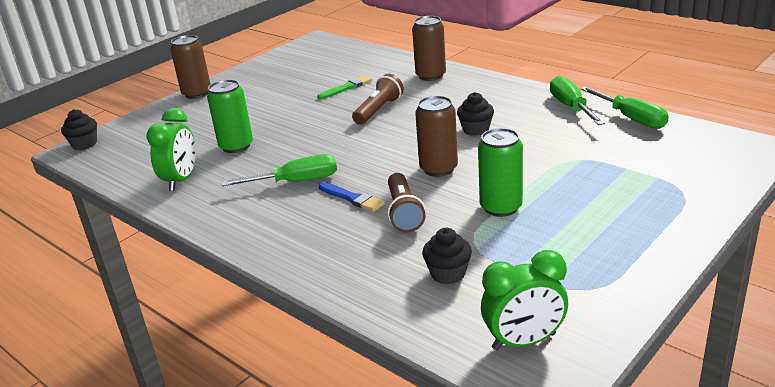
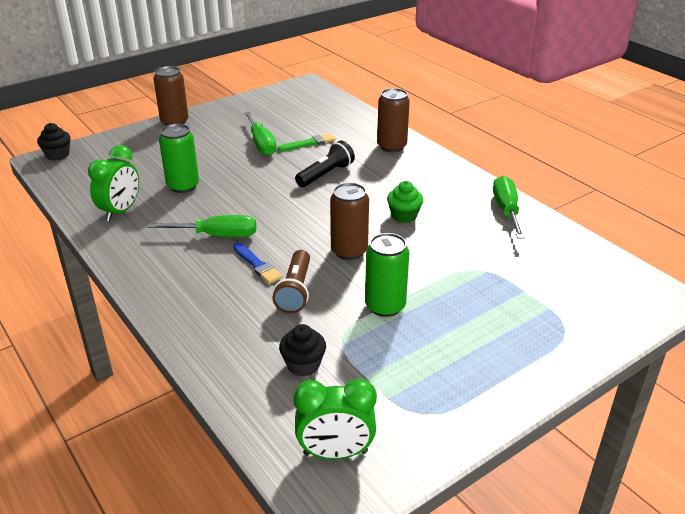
camera: 10 degrees right, 5 degrees up
brown flashlight [352,74,404,125] -> black flashlight [295,140,355,187]
black cupcake [457,92,494,136] -> green cupcake [387,181,423,223]
green screwdriver [580,87,669,129] -> green screwdriver moved to [244,111,277,156]

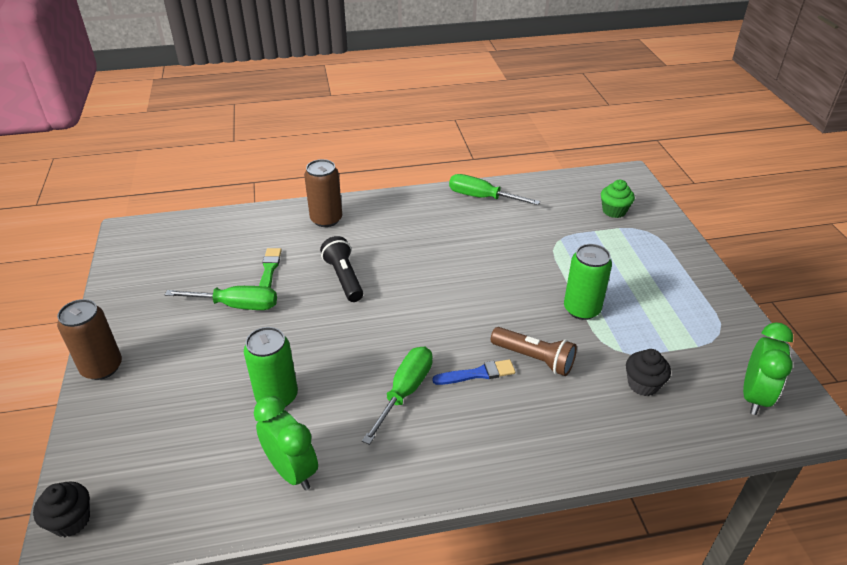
camera: 65 degrees left, 5 degrees up
brown can [330,183,369,260] -> none
green cupcake [387,181,423,223] -> green cupcake moved to [601,180,635,218]

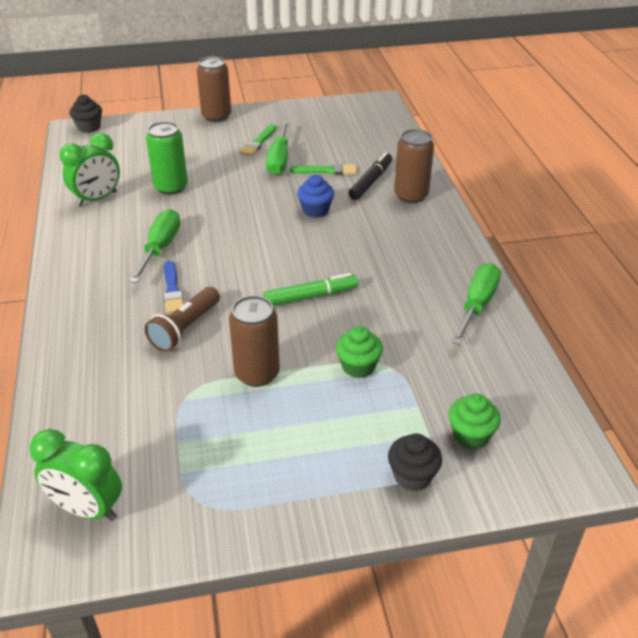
camera: 90 degrees right, 0 degrees up
black flashlight [320,236,363,302] -> blue cupcake [297,174,334,218]
green screwdriver [362,347,433,445] -> green screwdriver turned 105 degrees counterclockwise [129,209,180,283]
green can [564,244,612,320] -> brown can [229,296,280,387]
black cupcake [626,349,671,396] -> black cupcake moved to [388,433,442,491]
none -> green brush [240,124,276,156]
none -> green marker [263,273,358,306]
none -> green cupcake [336,326,383,378]
none -> black marker [349,152,392,200]

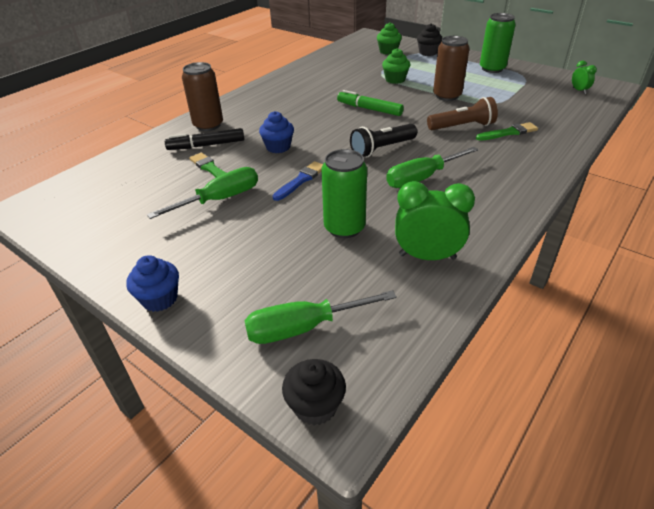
camera: 130 degrees left, 0 degrees up
green clock [29,429,122,521] -> green clock [572,60,597,94], size x0.51
blue brush [164,261,184,313] -> blue brush moved to [272,161,323,201]
brown can [197,57,231,122] -> blue cupcake [126,255,179,312]
green brush [240,124,276,156] -> green brush moved to [476,122,538,141]
green screwdriver [452,263,501,345] -> green screwdriver moved to [244,290,397,344]
none -> black flashlight [350,124,417,158]
none -> green can [480,13,516,73]

